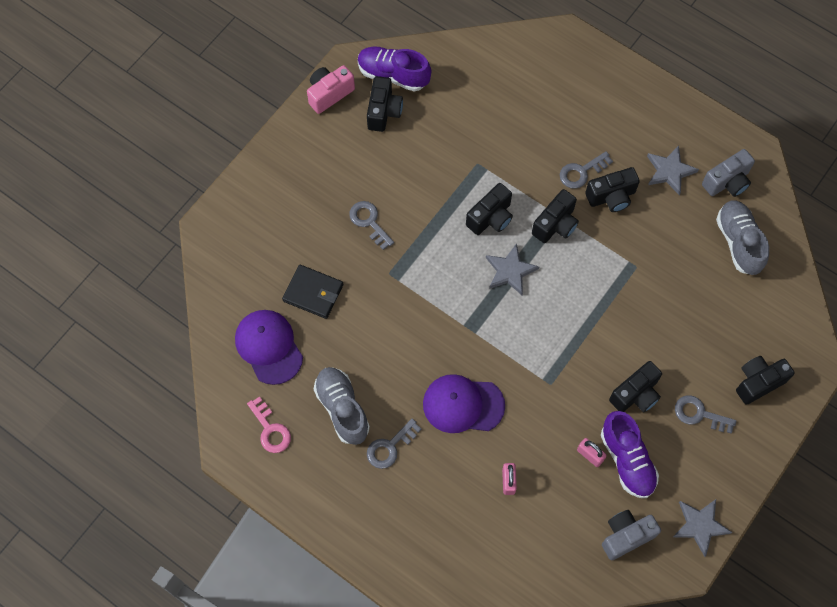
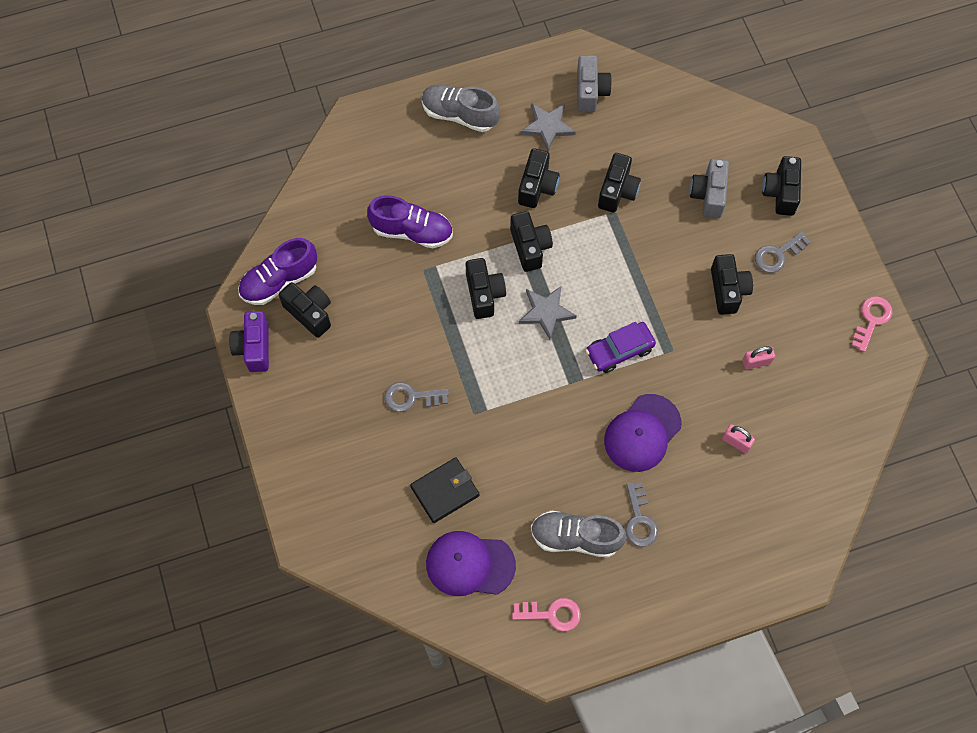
camera: 55 degrees left, 0 degrees up
pink camera [307,65,355,114] -> purple camera [229,311,269,372]
grey key [560,151,613,189] -> none
purple shoe [601,411,659,498] -> purple shoe moved to [367,195,453,248]
grey camera [602,510,661,560] -> grey camera moved to [690,159,729,218]
grey star [673,499,733,557] -> pink key [852,296,892,352]
grey shoe [716,200,769,275] -> grey shoe moved to [422,85,500,132]
none -> purple car [586,322,656,373]
none -> black camera [598,153,641,212]

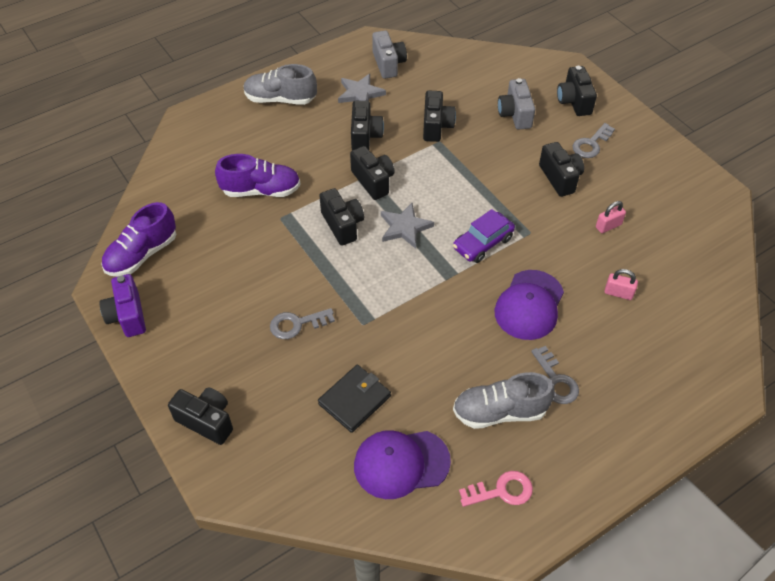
camera: 15 degrees left, 15 degrees down
black camera [279,282,331,338] -> black camera moved to [168,388,233,445]
pink key [852,296,892,352] -> none

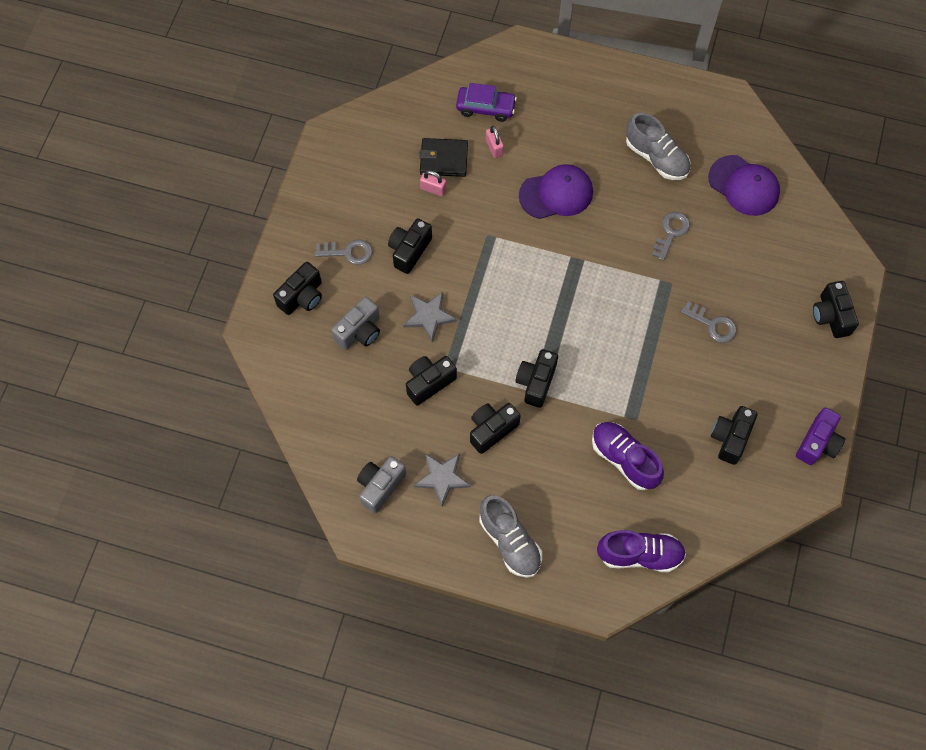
camera: 130 degrees left, 15 degrees up
purple shoe [101,202,176,276] -> purple shoe moved to [597,530,686,572]
black wallet [318,365,391,433] -> black wallet moved to [419,138,468,177]
black camera [319,188,364,246] -> black camera moved to [711,406,757,465]
grey star [381,203,434,249] -> grey star moved to [403,292,457,343]
purple car [453,209,515,263] -> purple car moved to [456,83,517,122]
pink key [459,471,533,507] -> none
grey key [531,346,579,404] -> grey key moved to [652,212,690,261]

